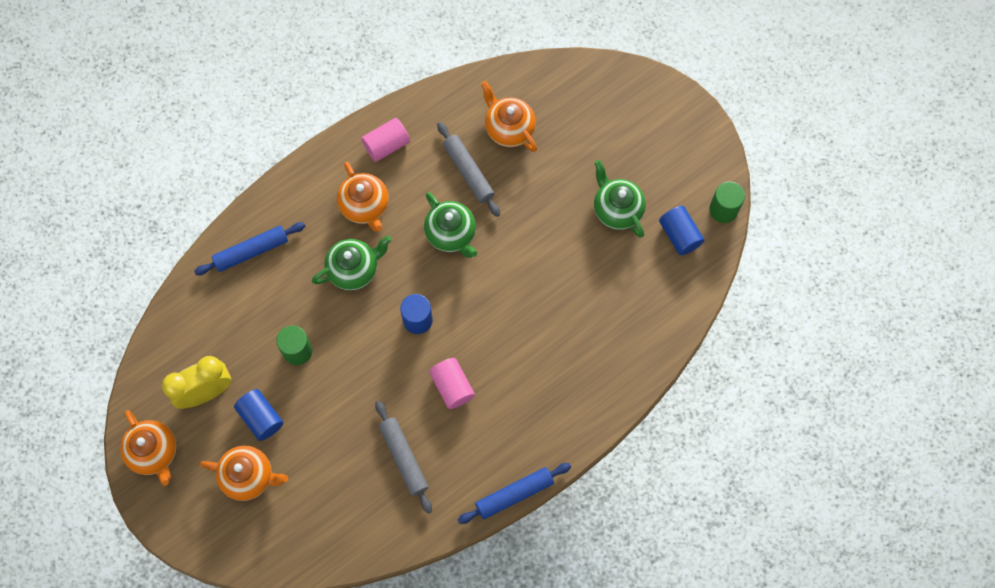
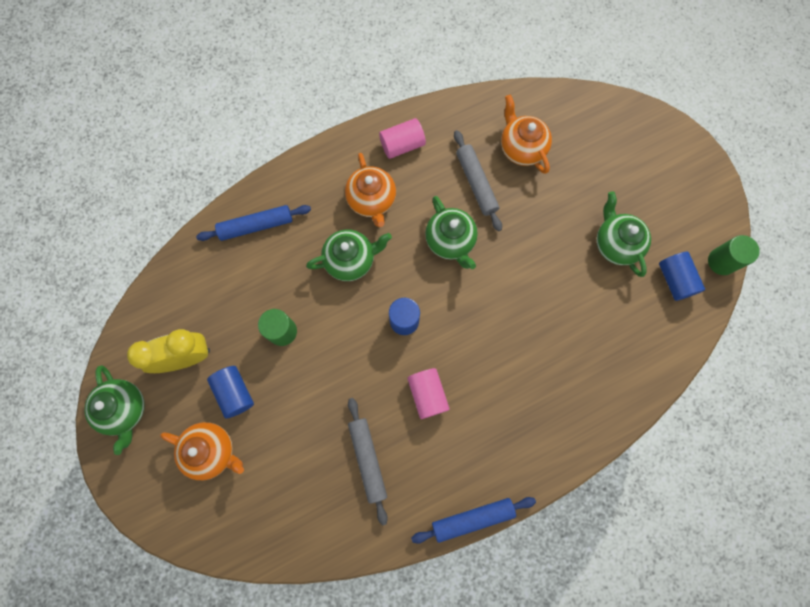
camera: 10 degrees right, 5 degrees up
orange teapot [120,410,176,486] -> green teapot [84,365,145,455]

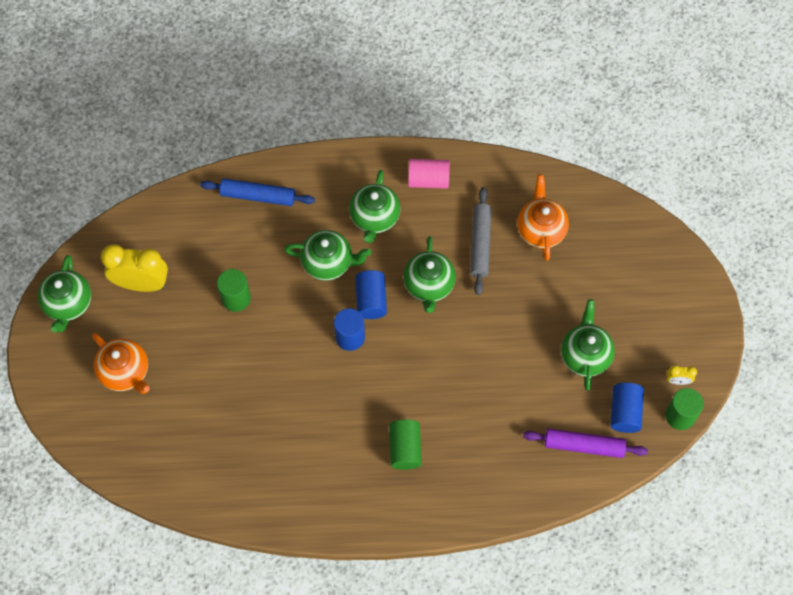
camera: 25 degrees right, 10 degrees down
blue cylinder [207,366,254,419] -> blue cylinder moved to [355,270,387,319]
orange teapot [345,153,396,227] -> green teapot [349,170,400,243]
grey rolling pin [348,398,388,526] -> none
pink cylinder [407,368,450,419] -> none
blue rolling pin [411,497,536,544] -> none
none -> green cylinder [389,419,422,470]
none -> purple rolling pin [523,429,648,458]
none -> yellow clock [667,365,697,385]

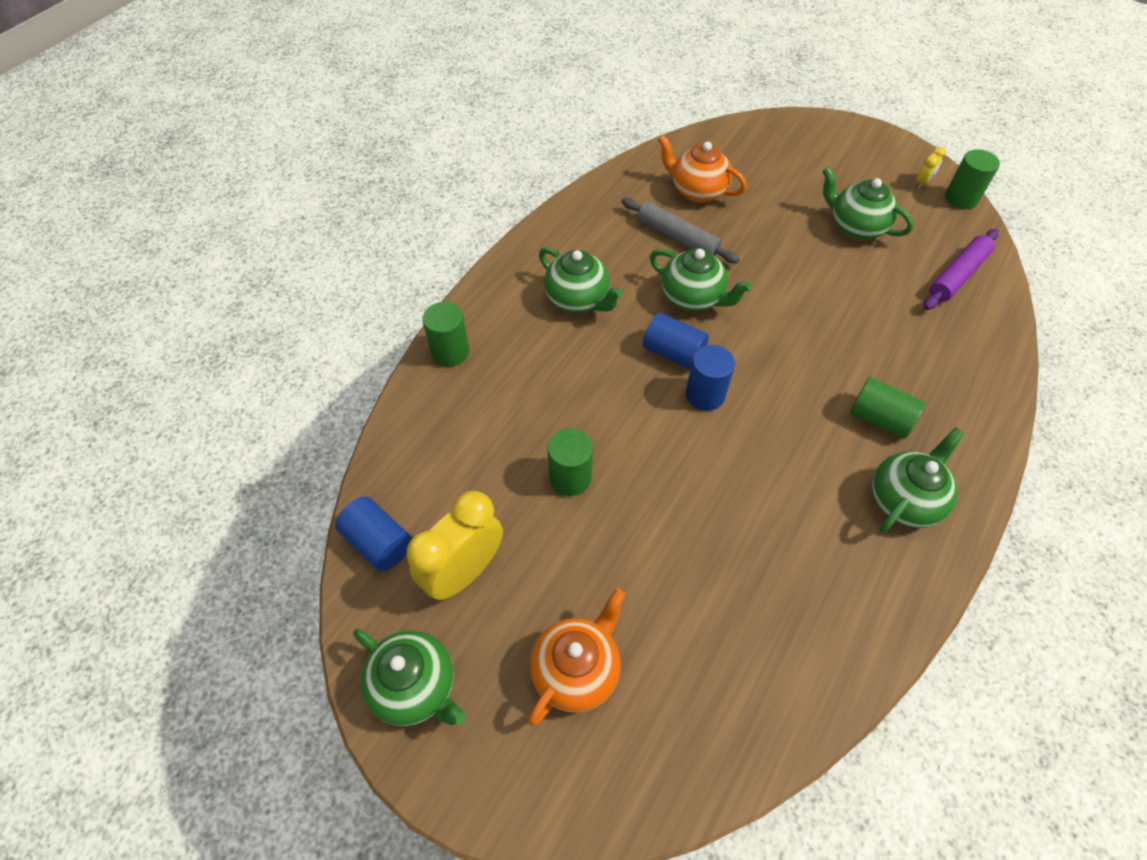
camera: 55 degrees left, 10 degrees down
orange teapot [92,333,150,394] -> orange teapot turned 45 degrees counterclockwise [528,589,625,726]
blue rolling pin [200,178,315,206] -> none
green teapot [284,230,371,281] -> green teapot moved to [872,427,964,533]
pink cylinder [408,159,450,189] -> none
blue cylinder [610,383,644,433] -> blue cylinder moved to [335,496,412,571]
none -> green cylinder [422,302,469,367]

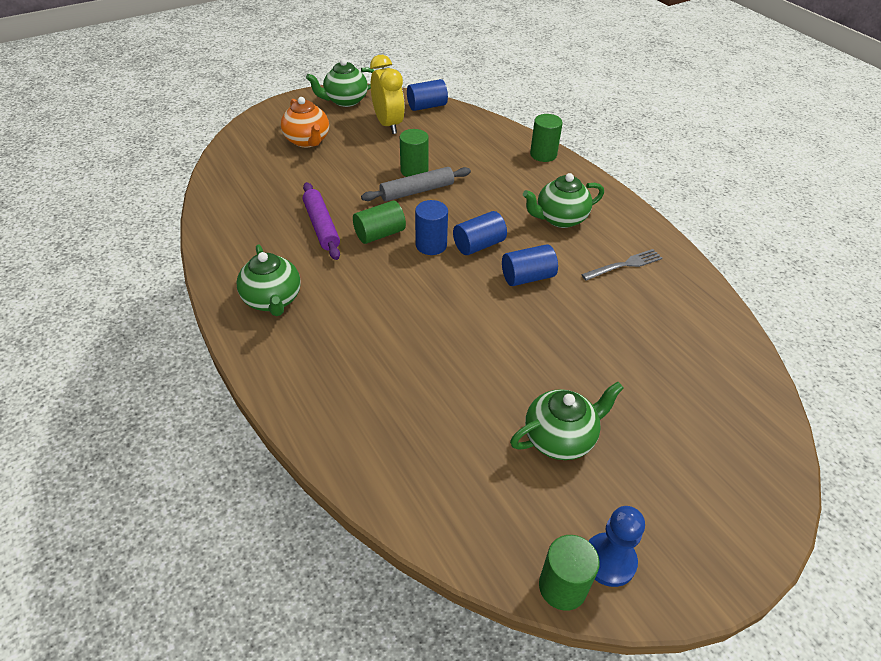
camera: 115 degrees right, 10 degrees down
grey rolling pin [622,198,740,264] -> grey rolling pin moved to [361,167,471,201]
green teapot [650,248,752,311] -> blue cylinder [502,244,558,286]
orange teapot [658,135,747,203] -> none
green cylinder [850,377,925,439] -> green cylinder moved to [353,201,406,244]
yellow clock [917,147,946,189] -> blue pawn [589,506,645,587]
purple rolling pin [924,229,999,310] -> purple rolling pin moved to [303,182,340,260]
none -> grey fork [581,249,663,281]

